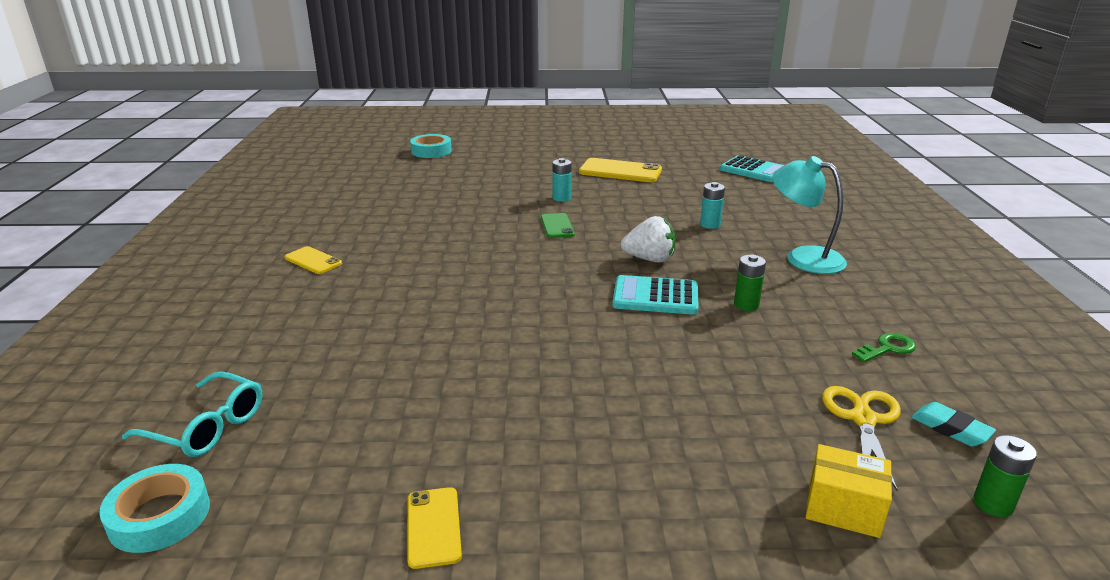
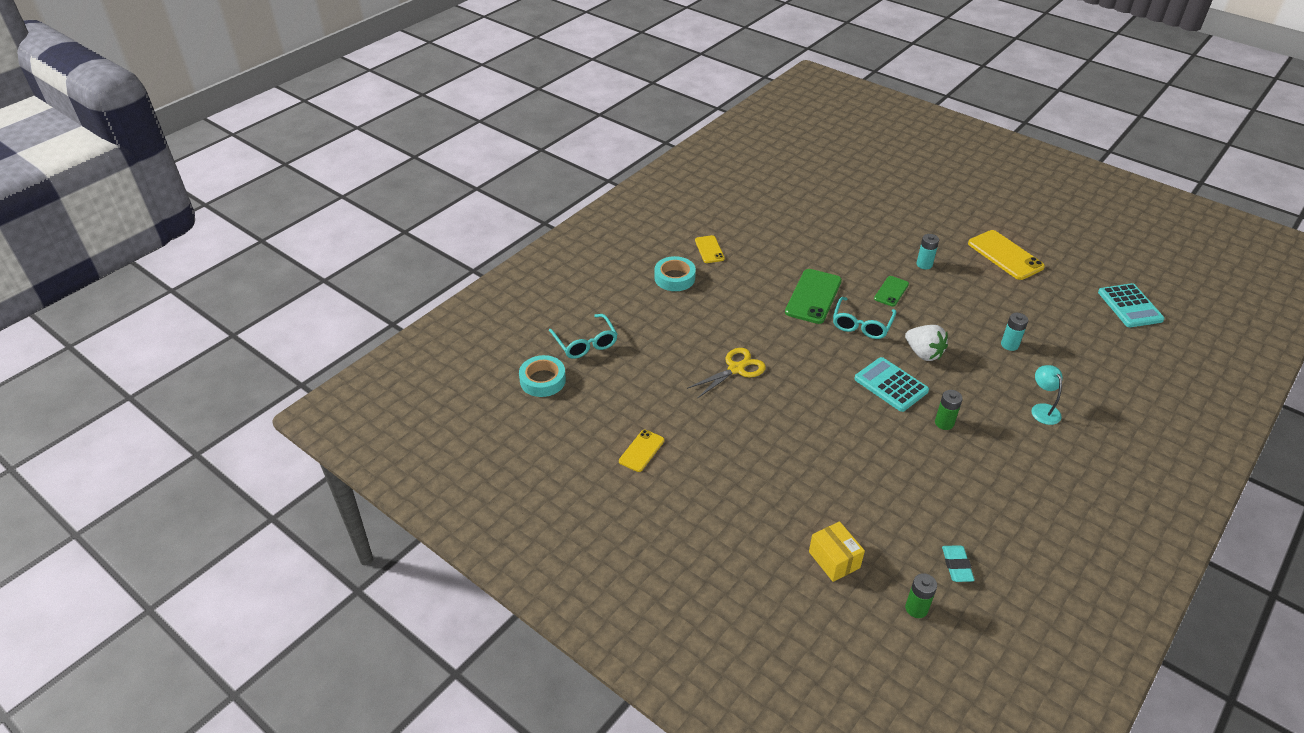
camera: 40 degrees right, 15 degrees up
turquoise tape [410,134,452,158] -> turquoise tape moved to [655,256,696,291]
turquoise lamp [772,156,847,274] -> turquoise lamp [1031,365,1063,425], size x0.60
yellow scissors [822,386,901,491] -> yellow scissors moved to [687,348,766,399]
green key [852,333,916,362] -> none
none -> green phone [785,269,842,324]
none -> turquoise glasses [833,297,896,339]

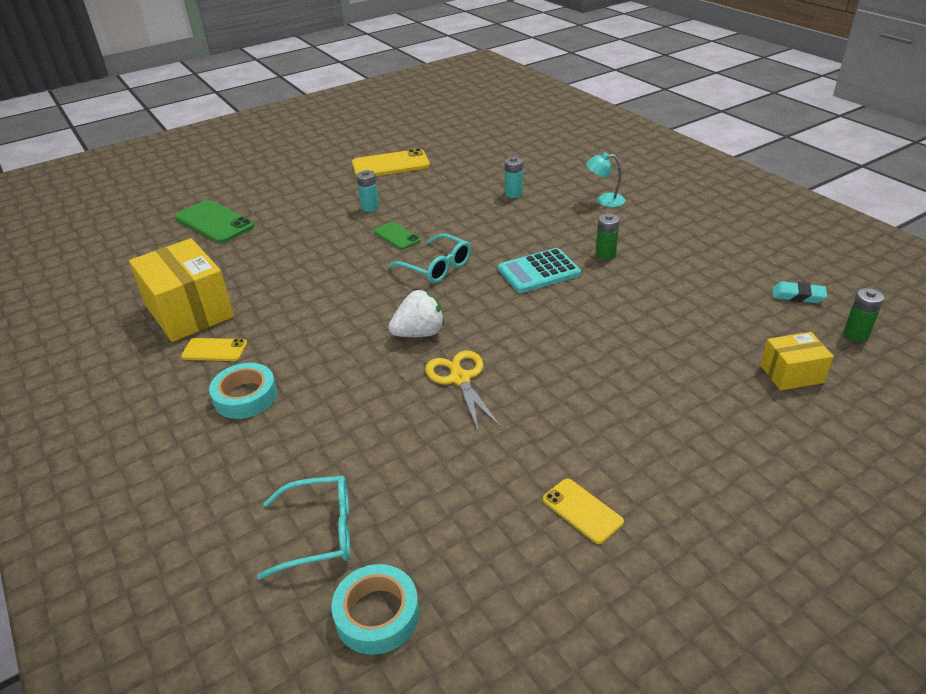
camera: 70 degrees left, 5 degrees down
green phone [785,269,842,324] -> green phone moved to [175,200,255,243]
white strawberry [905,325,948,361] -> white strawberry moved to [389,290,444,337]
turquoise calculator [1098,283,1165,327] -> none
none -> yellow box [129,238,234,342]

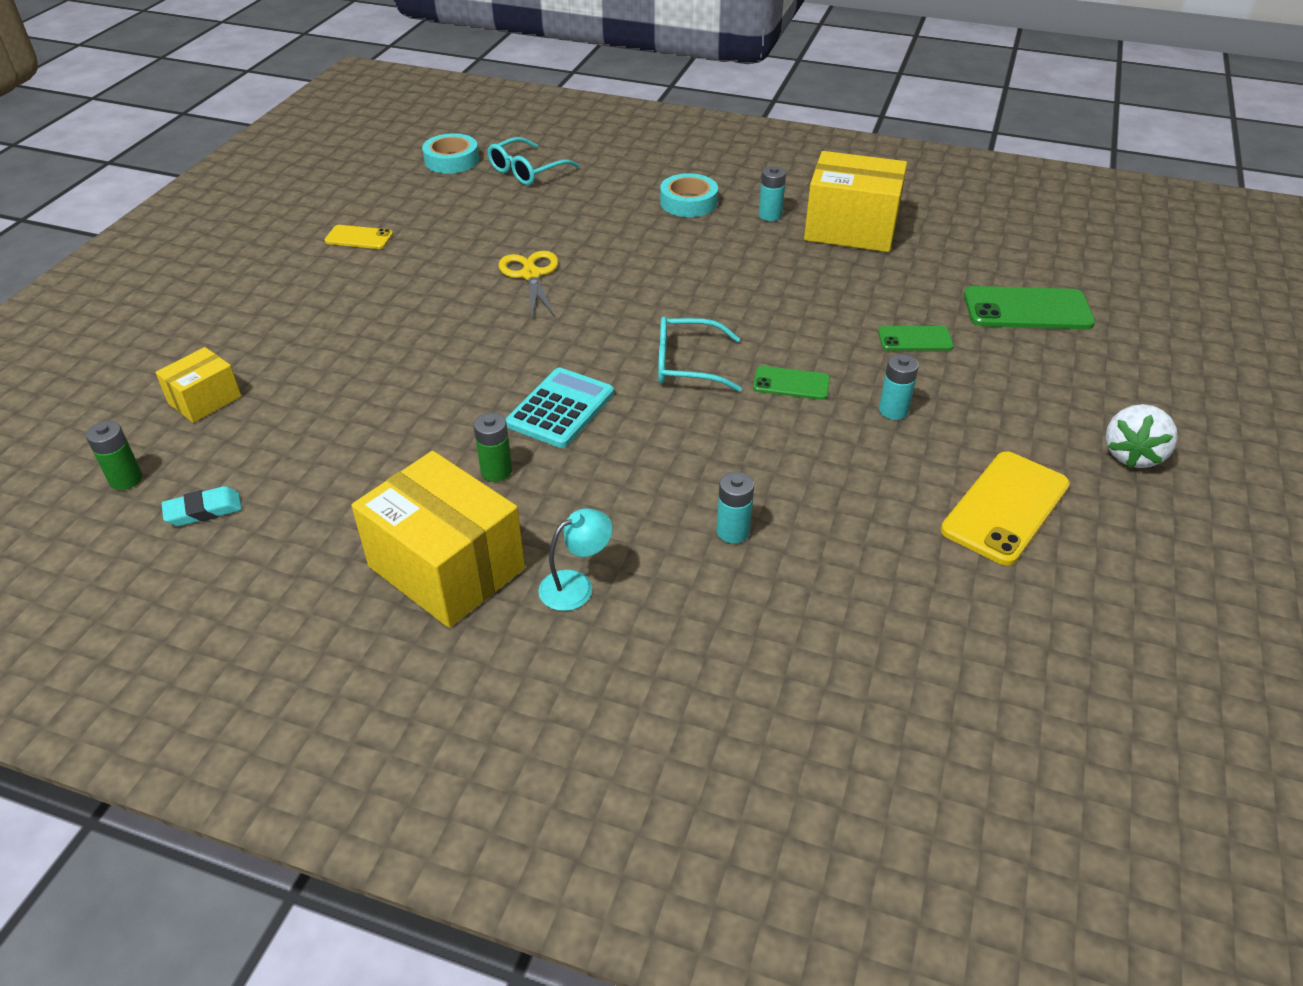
camera: 140 degrees right, 5 degrees up
yellow phone [181,338,247,361] -> turquoise battery [759,166,786,221]
white strawberry [389,290,444,337] -> white strawberry moved to [1105,404,1178,468]
yellow scissors [425,351,501,432] -> yellow scissors turned 135 degrees counterclockwise [498,251,559,318]
none -> yellow box [351,451,525,628]
none -> green phone [878,326,954,351]

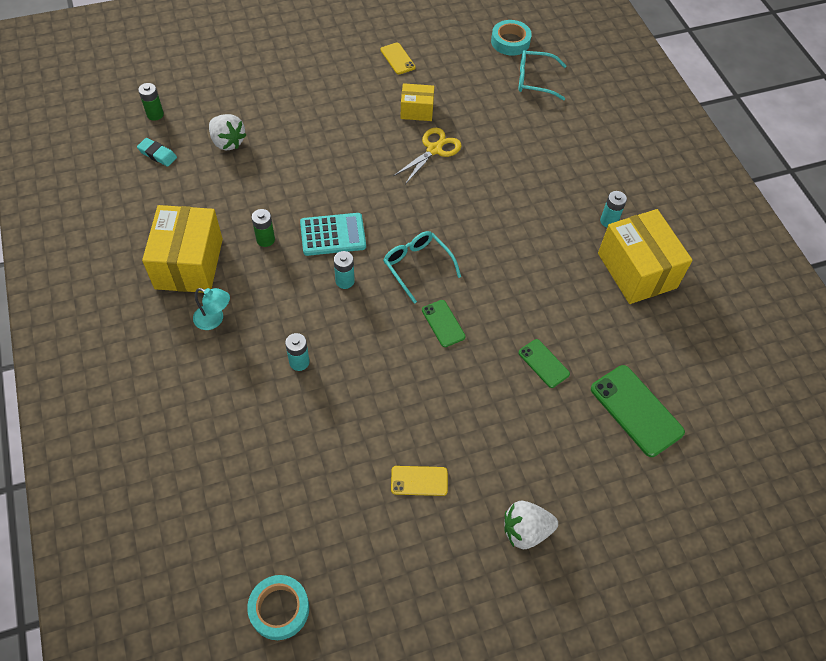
camera: 50 degrees right, 15 degrees up
yellow box [155,347,241,423] -> yellow box moved to [400,83,434,121]
turquoise tape [660,173,718,217] -> turquoise tape moved to [247,575,309,640]
turquoise battery [879,354,919,420] -> turquoise battery moved to [334,251,355,289]
yellow phone [941,451,1070,566] -> yellow phone [391,466,448,496], size x0.57
none -> white strawberry [209,114,246,150]

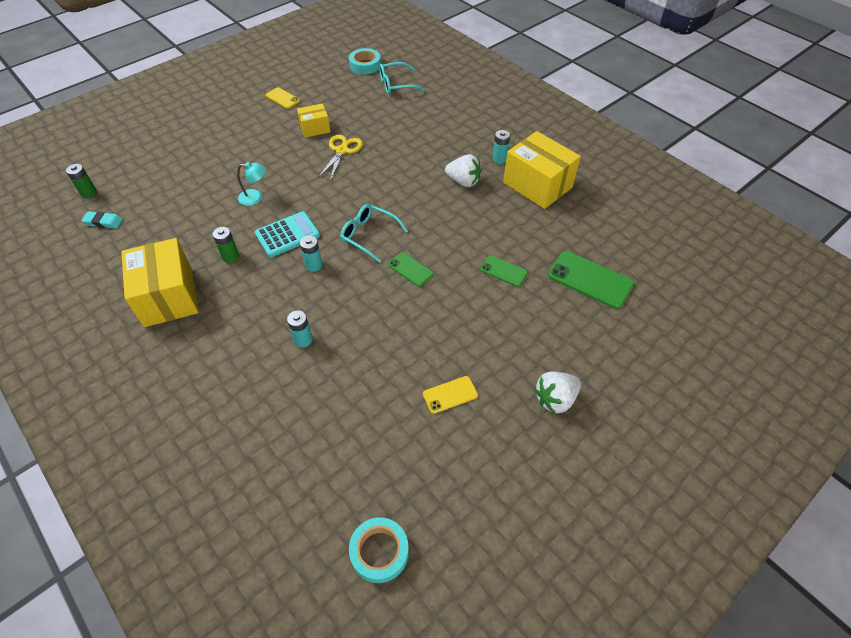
camera: 20 degrees left, 5 degrees down
turquoise lamp [193,288,230,330] -> turquoise lamp moved to [237,162,266,206]
white strawberry [209,114,246,150] -> white strawberry moved to [445,154,481,187]

